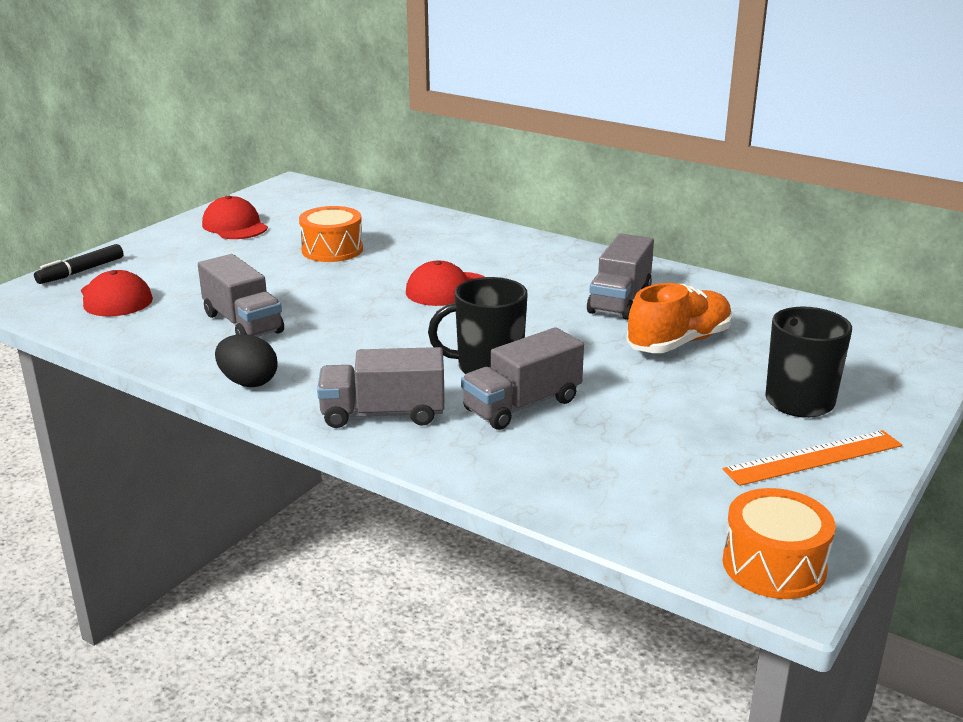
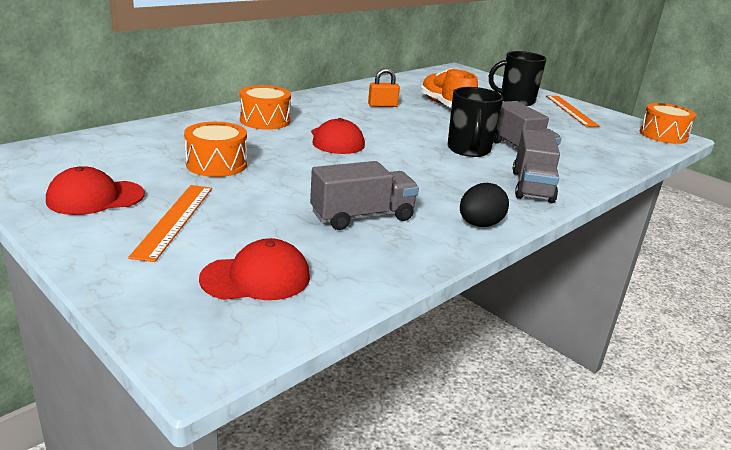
camera: 80 degrees left, 0 degrees up
black marker [34,244,123,284] -> none
grey truck [587,233,654,320] -> orange padlock [368,68,400,107]
none -> orange ruler [128,185,212,262]
none -> orange drum [240,85,291,130]

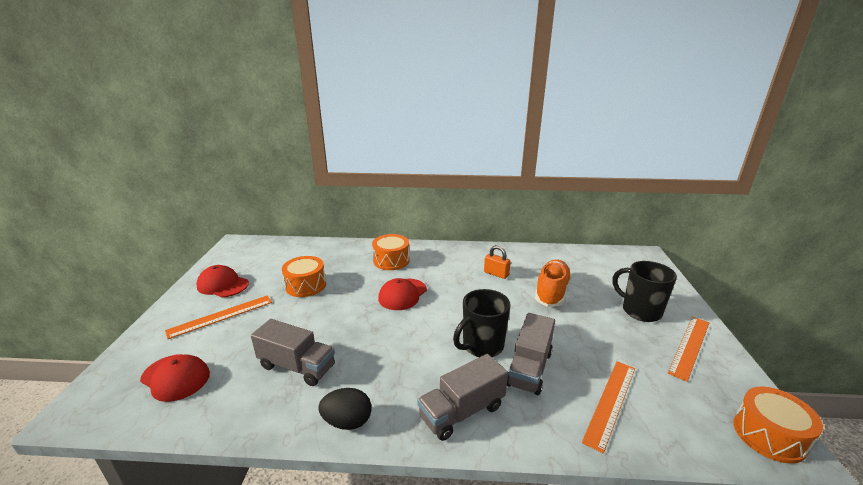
camera: 50 degrees right, 0 degrees up
none -> orange ruler [582,361,635,454]

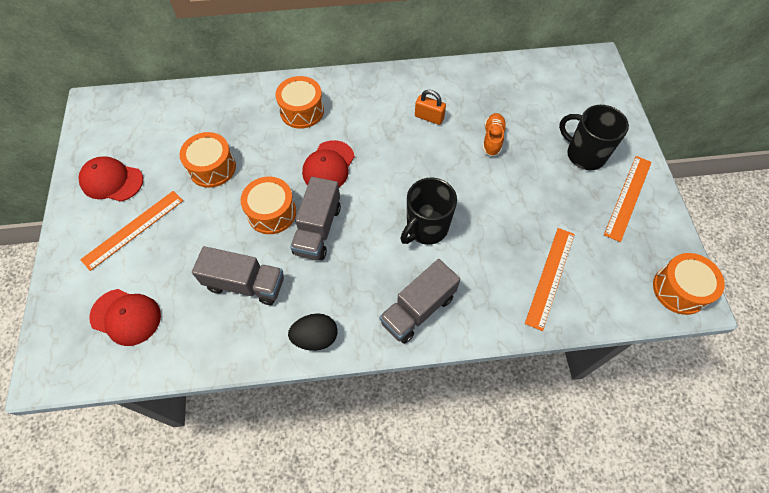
camera: 10 degrees left, 35 degrees up
grey truck [507,313,555,395] -> grey truck moved to [290,177,341,261]
orange shoe [535,259,572,307] -> orange shoe [482,113,506,156], size x0.62
none -> orange drum [241,177,296,234]

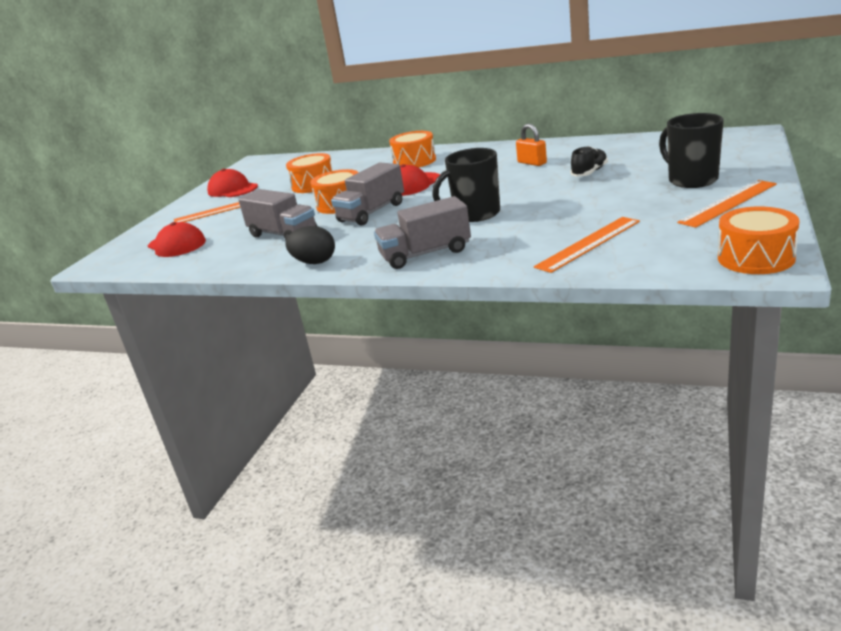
camera: 30 degrees right, 35 degrees down
orange shoe [482,113,506,156] -> black shoe [570,146,608,177]

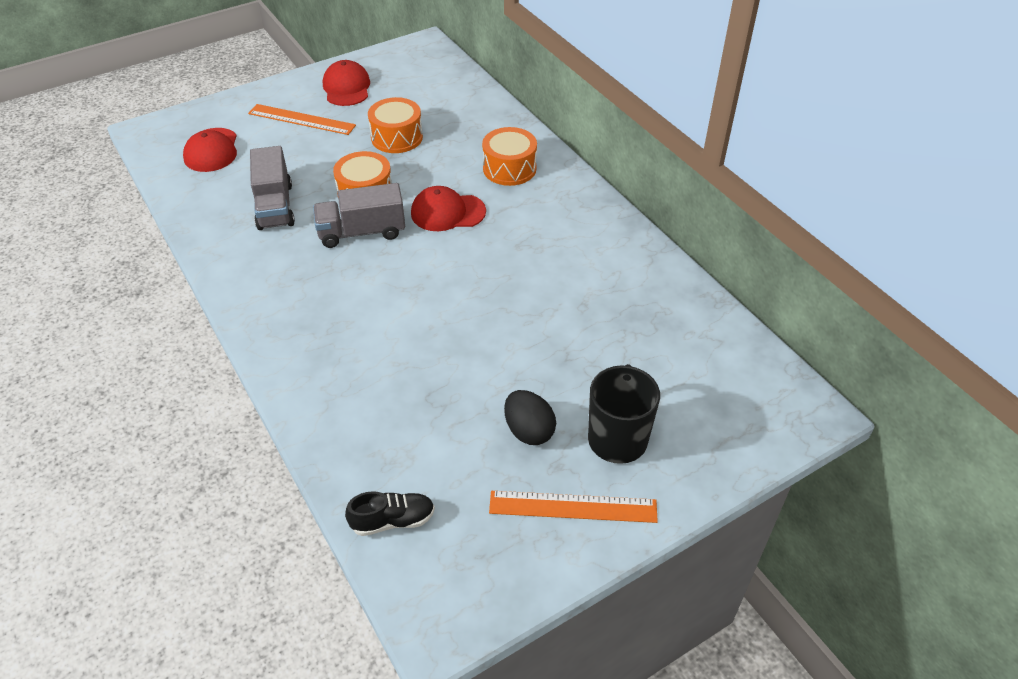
camera: 35 degrees right, 20 degrees up
black egg [285,226,335,264] -> black egg moved to [504,390,556,445]
grey truck [374,196,471,269] -> none
black mug [432,148,500,222] -> none
orange padlock [516,123,547,166] -> none
orange ruler [534,217,640,273] -> none
black shoe [570,146,608,177] -> black shoe moved to [345,491,435,536]
orange drum [718,207,799,274] -> none

